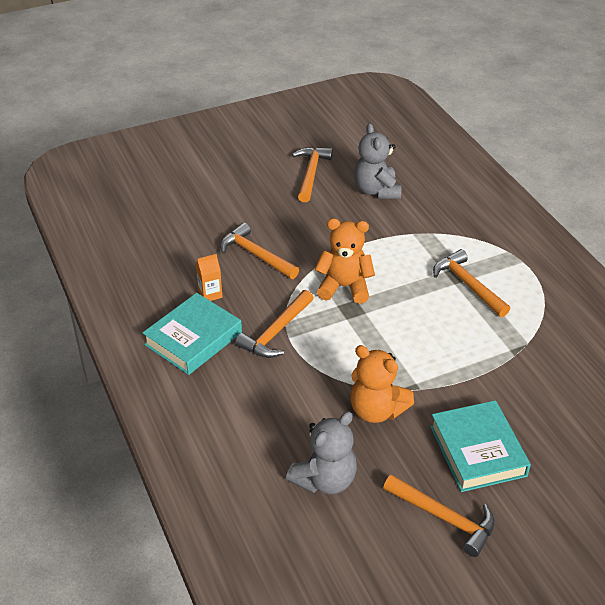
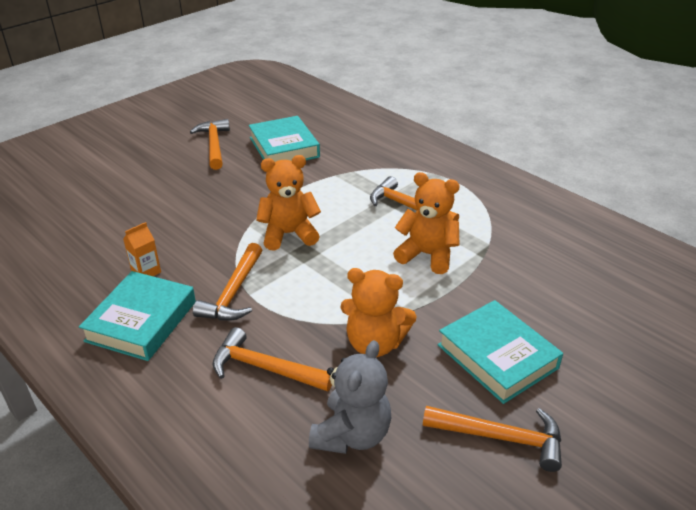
camera: 20 degrees left, 5 degrees down
orange hammer [220,223,299,279] -> orange hammer moved to [213,327,332,391]
grey teddy bear [354,123,401,199] -> turquoise book [249,116,320,162]
none -> orange teddy bear [393,172,460,274]

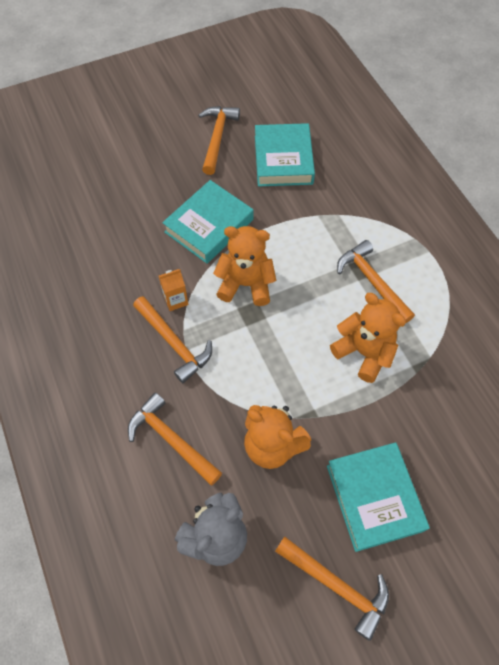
camera: 20 degrees right, 25 degrees up
turquoise book [79,271,196,361] -> turquoise book moved to [162,180,254,264]
orange carton [123,222,161,276] -> orange carton moved to [159,269,189,311]
orange hammer [193,243,262,321] -> orange hammer turned 75 degrees counterclockwise [133,296,212,383]

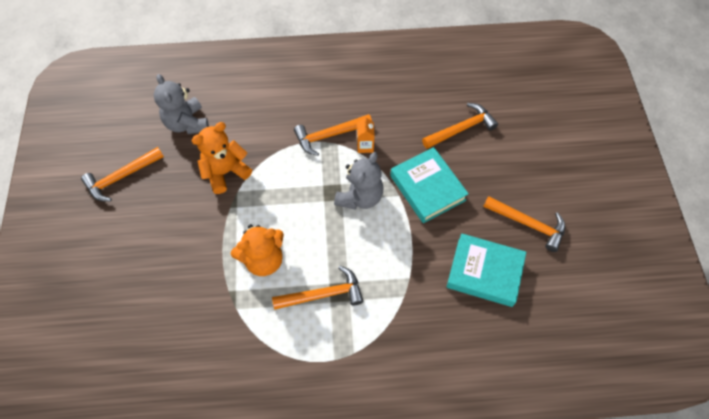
camera: 110 degrees right, 0 degrees up
orange hammer [128,392,222,485] -> orange hammer moved to [422,103,498,149]
orange teddy bear [213,226,276,306] -> grey teddy bear [334,152,383,210]
turquoise book [327,442,430,552] -> none

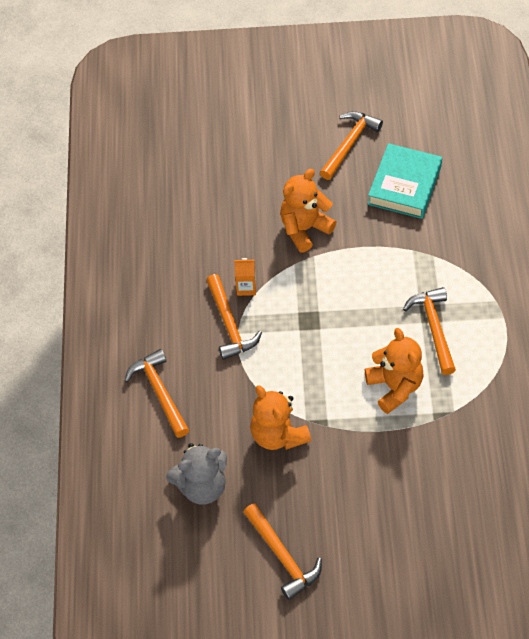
camera: 85 degrees left, 5 degrees down
grey teddy bear [334,152,383,210] -> none
turquoise book [390,147,469,223] -> orange teddy bear [280,169,336,253]
orange hammer [422,103,498,149] -> orange hammer moved to [125,349,189,438]

